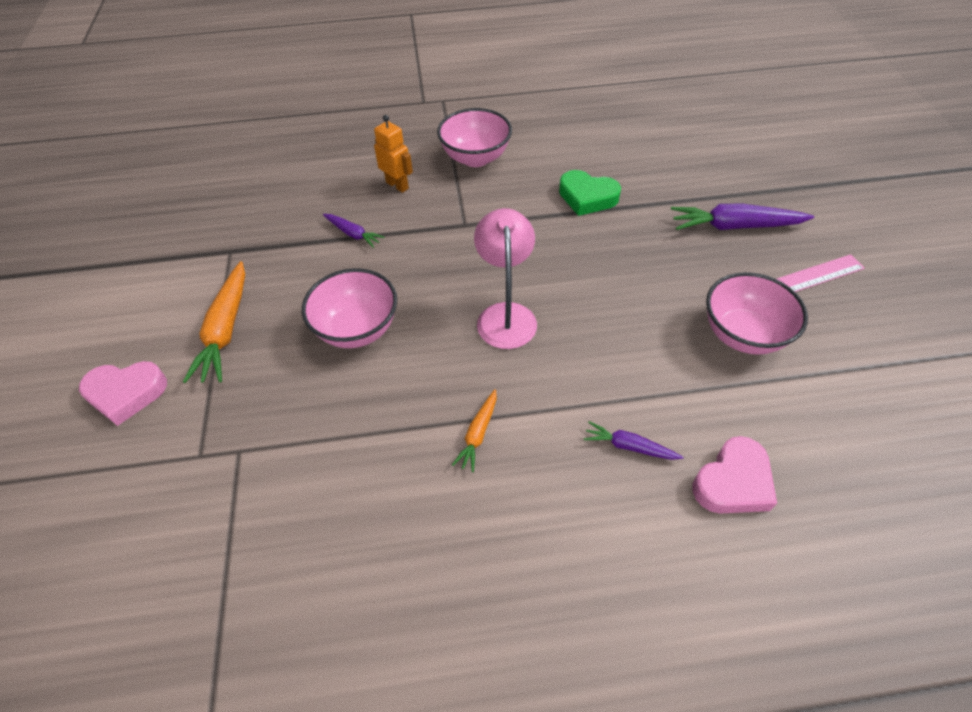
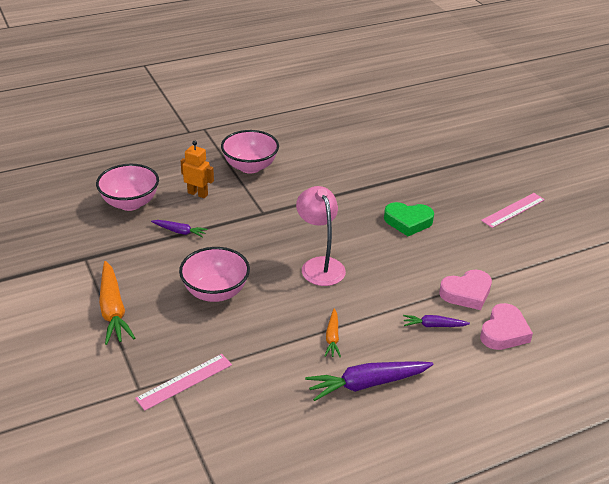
camera: 20 degrees left, 15 degrees down
pink heart [79,361,167,426] -> pink heart moved to [439,270,492,310]
green heart [559,170,621,216] -> green heart moved to [384,202,434,236]
purple carrot [671,203,814,230] -> purple carrot moved to [305,361,434,401]
pink bowl [706,272,808,355] -> pink bowl moved to [96,164,159,211]
none -> pink ruler [135,354,232,411]

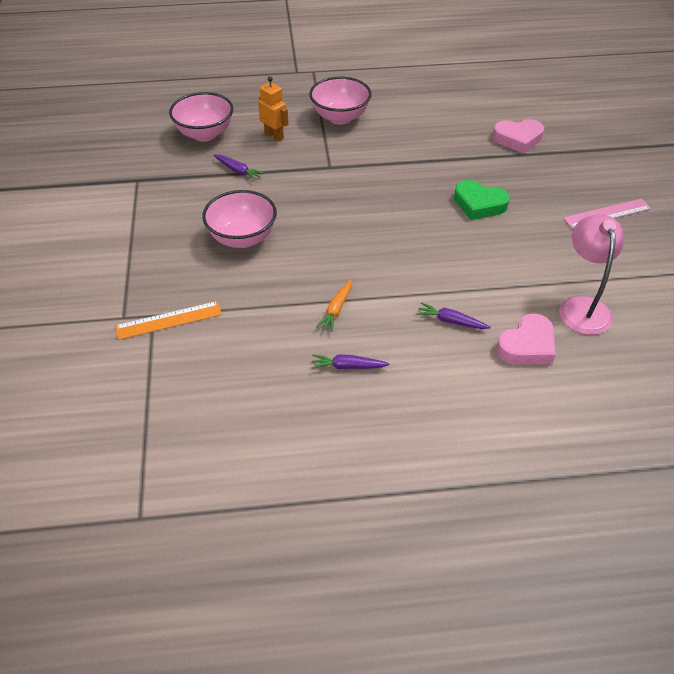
camera: 20 degrees right, 10 degrees up
orange carrot [99,261,135,345] -> none
pink ruler [135,354,232,411] -> orange ruler [115,301,222,340]
pink lamp [296,186,346,286] -> pink lamp moved to [559,214,624,335]
purple carrot [305,361,434,401] -> purple carrot [311,354,390,369], size x0.55
pink heart [439,270,492,310] -> pink heart moved to [493,119,544,153]

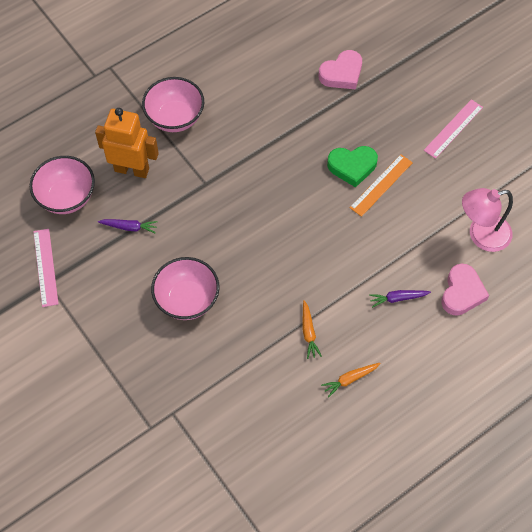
camera: 30 degrees left, 15 degrees up
orange ruler [115,301,222,340] -> orange ruler moved to [350,154,413,217]
orange robot [258,76,289,142] -> orange robot [95,108,159,178], size x1.61
purple carrot [311,354,390,369] -> orange carrot [321,363,381,398]
pink lamp [559,214,624,335] -> pink lamp turned 75 degrees counterclockwise [462,188,513,252]
none -> pink ruler [33,229,58,307]

